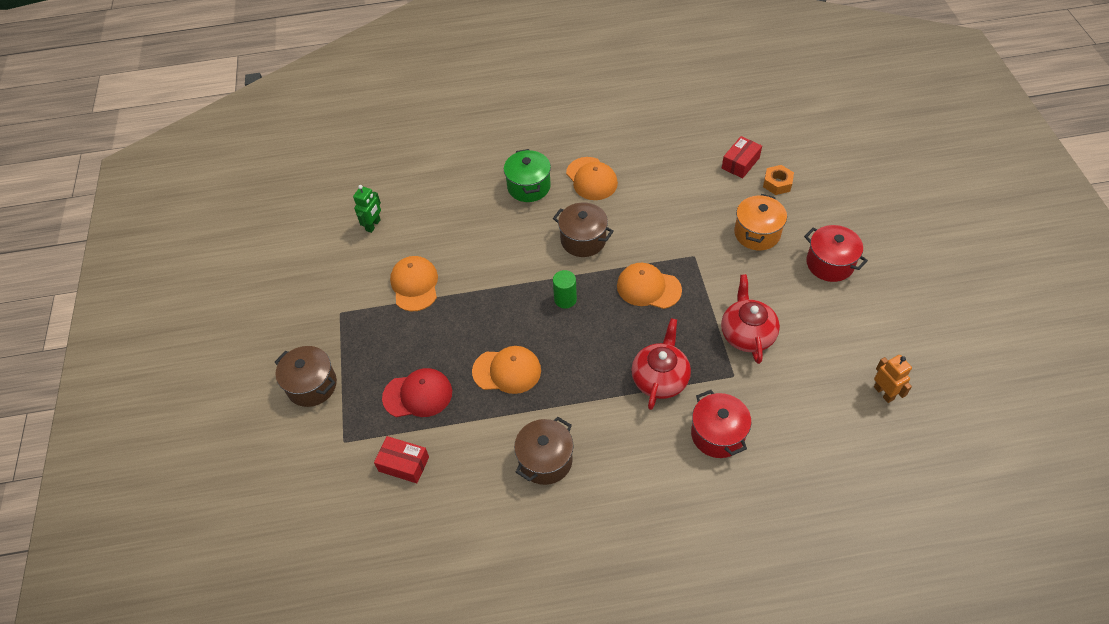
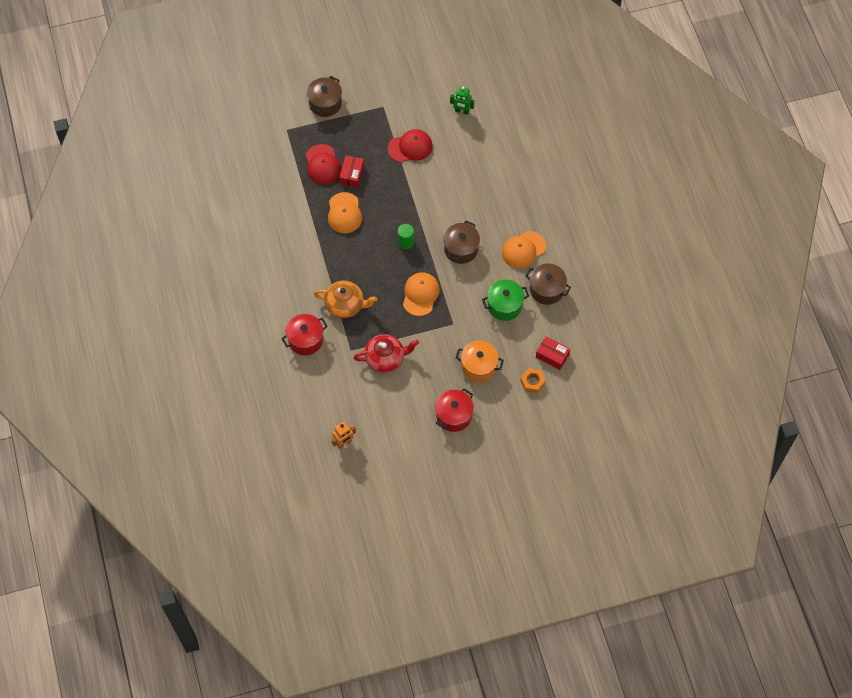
camera: 80 degrees right, 10 degrees up
red box [374,436,429,483] -> red box moved to [339,155,364,188]
orange cap [390,256,438,312] -> red cap [388,129,433,162]
green pot [504,149,551,202] -> green pot moved to [482,280,529,321]
brown pot [514,417,573,485] -> brown pot moved to [525,264,571,305]
red teapot [631,318,691,410] -> orange teapot [314,280,378,318]

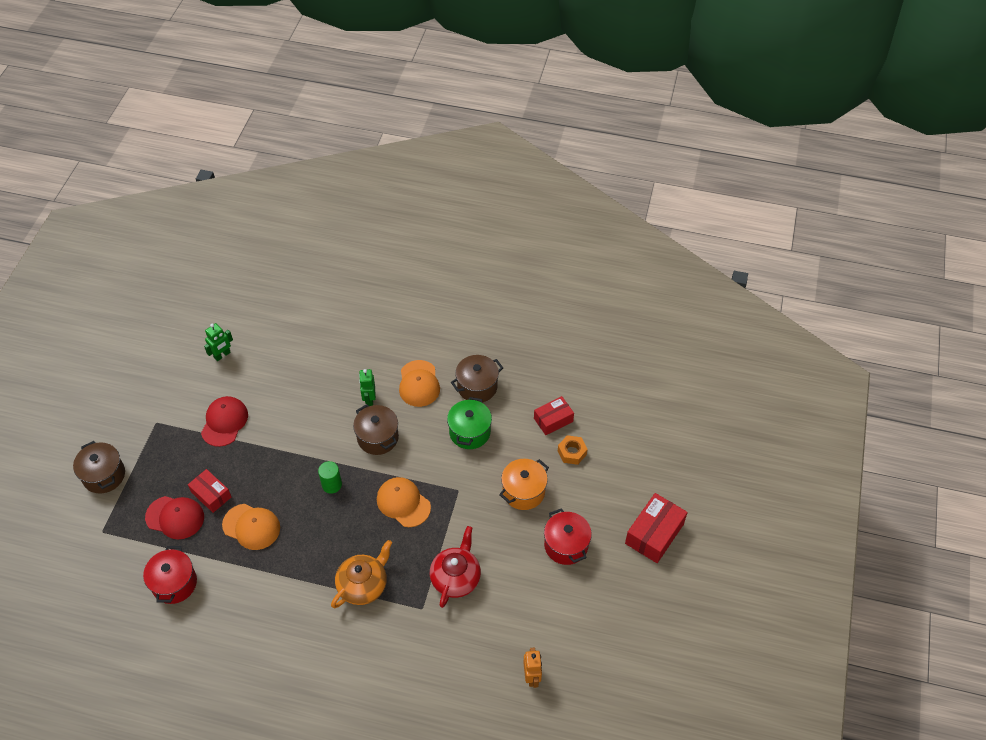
camera: 60 degrees left, 10 degrees down
red pot [281,314,328,355] -> red pot moved to [143,546,197,604]
none -> green robot [359,369,376,406]
none -> red box [625,493,688,563]

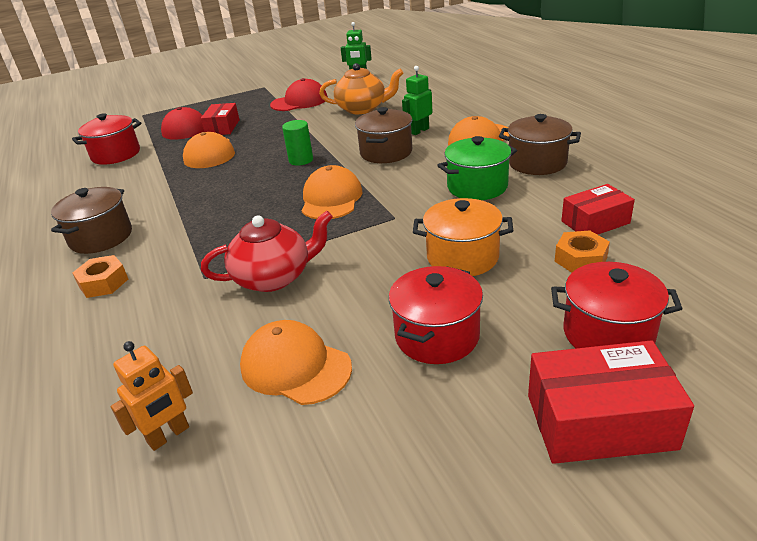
camera: 55 degrees right, 20 degrees down
brown pot [73,441,125,494] -> brown pot moved to [51,187,132,254]
orange teapot [331,540,392,608] -> orange teapot moved to [319,63,403,114]
red box [534,396,574,435] -> red box turned 45 degrees counterclockwise [561,184,635,235]
none -> orange nut [72,255,128,298]
none -> orange cap [240,320,352,405]
none -> red pot [551,262,683,348]

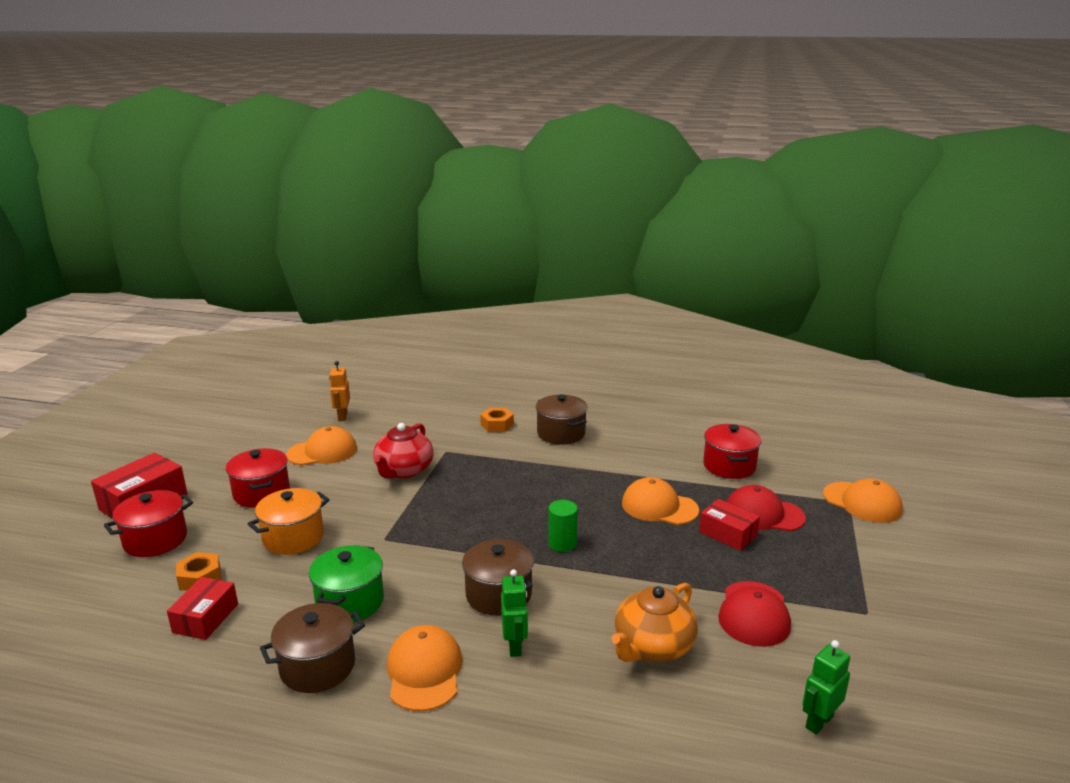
camera: 125 degrees right, 10 degrees down
orange cap [302,165,362,219] -> orange cap moved to [823,478,903,523]

